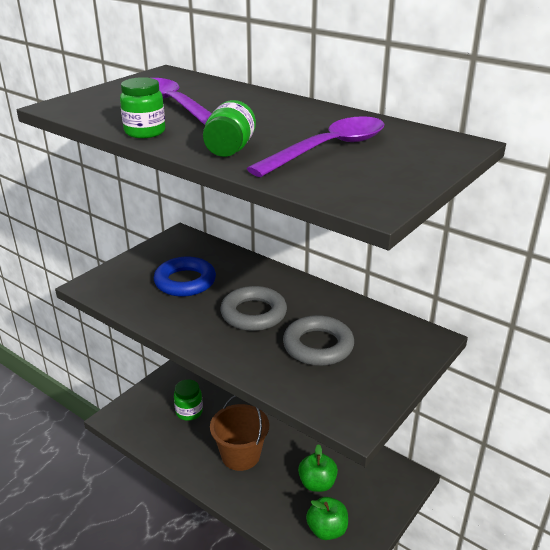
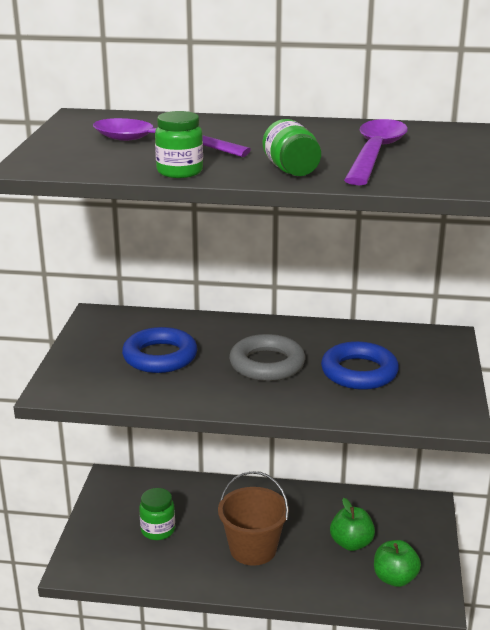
camera: 30 degrees left, 5 degrees down
grey ring [283,315,354,366] -> blue ring [321,341,399,390]

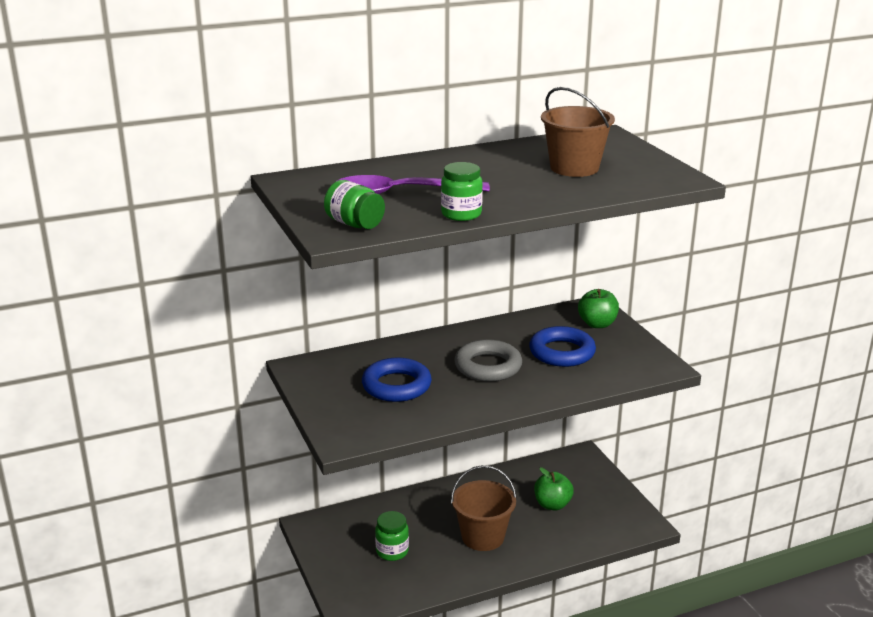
camera: 30 degrees left, 0 degrees up
green jar [263,119,321,176] -> green jar moved to [324,180,385,229]
purple spoon [344,119,408,185] -> brown bucket [541,87,615,177]
green apple [374,540,421,587] -> green apple moved to [578,289,619,328]

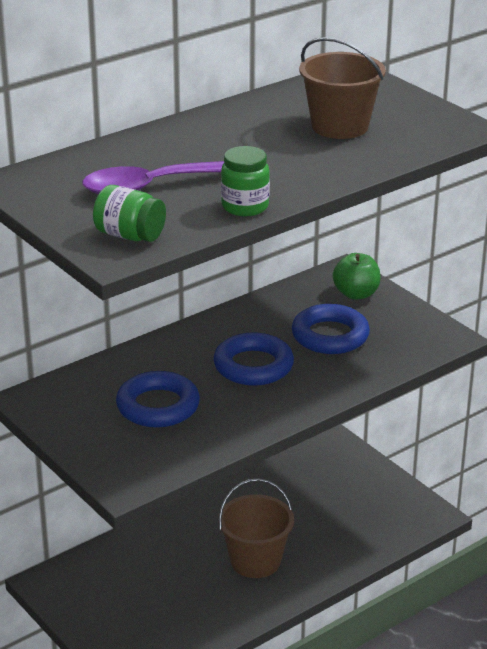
camera: 15 degrees left, 5 degrees up
green jar [375,511,409,561] -> none
grey ring [454,339,522,382] -> blue ring [214,332,294,386]
green apple [534,468,574,511] -> none

